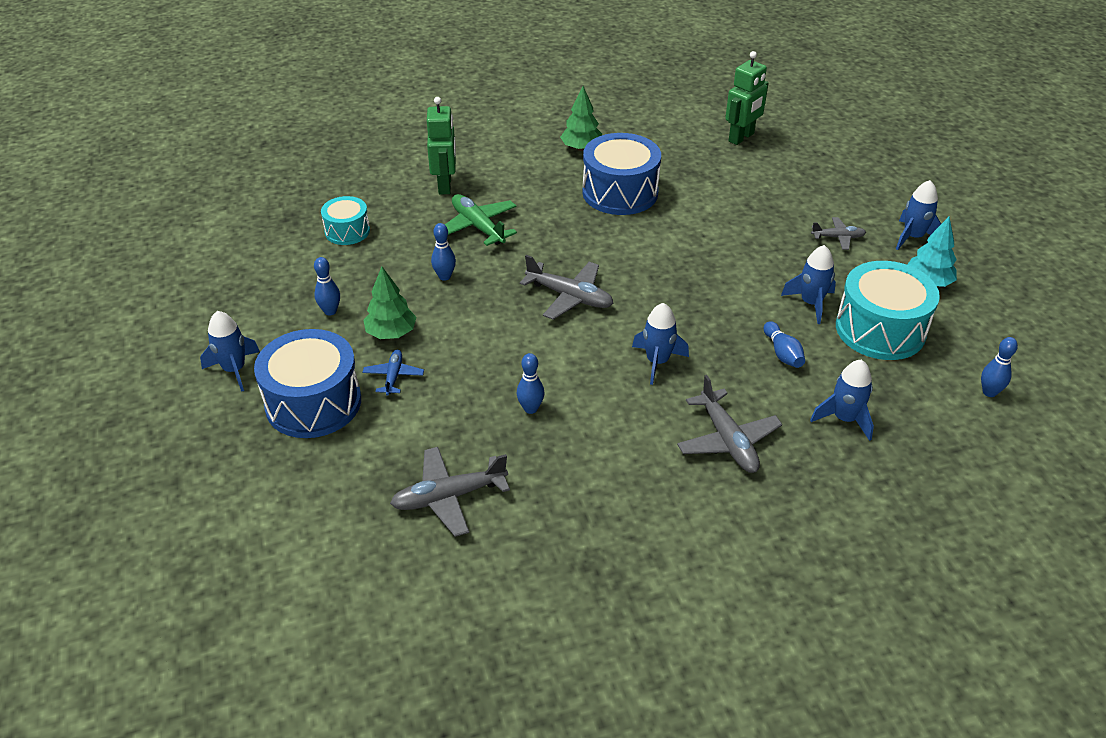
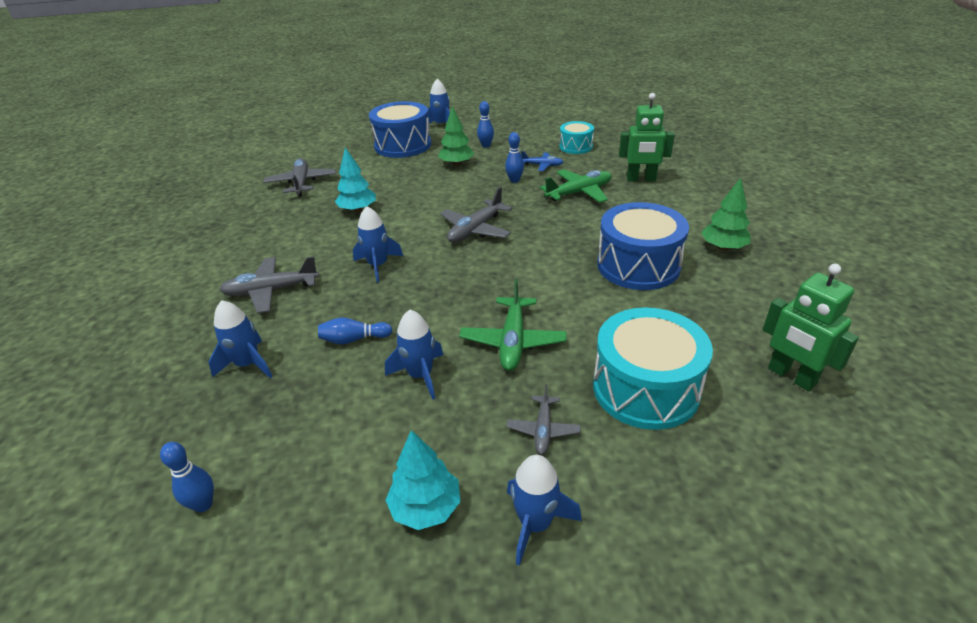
camera: 100 degrees right, 5 degrees down
blue plane [362,350,424,396] -> blue plane moved to [521,151,563,171]
blue bowling pin [517,353,544,414] -> turquoise tree [335,148,376,212]
turquoise drum [836,261,940,360] -> turquoise drum moved to [593,307,713,430]
none -> green plane [459,279,567,371]

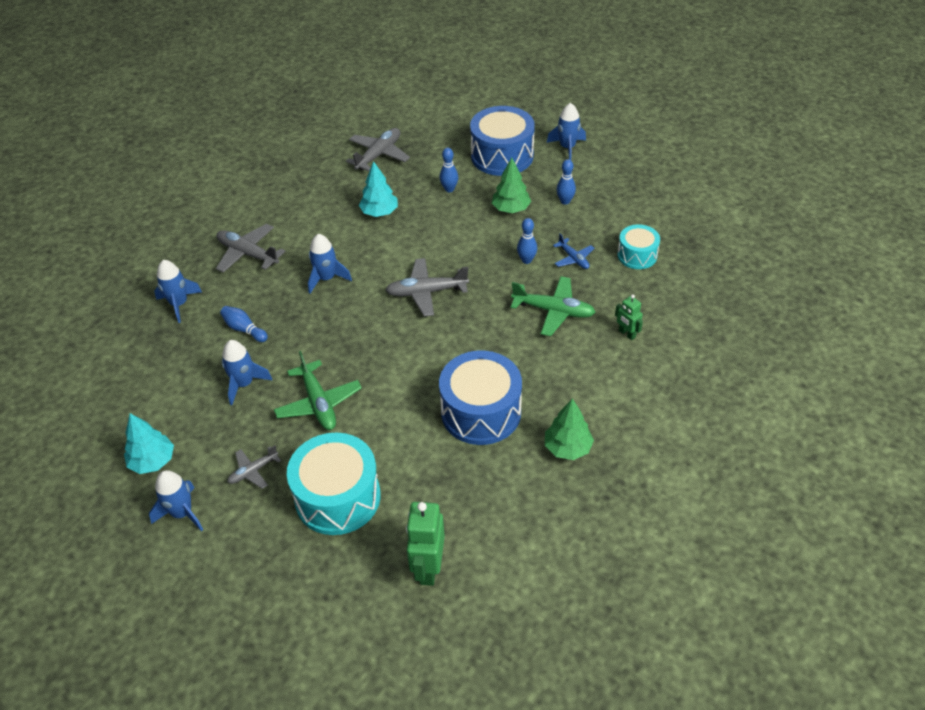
camera: 45 degrees right, 10 degrees up
blue bowling pin [160,442,214,512] -> blue bowling pin moved to [440,148,458,192]
green plane [459,279,567,371] -> green plane turned 75 degrees counterclockwise [274,351,362,430]
green robot [619,93,675,182] -> green robot [615,295,643,340], size x0.56

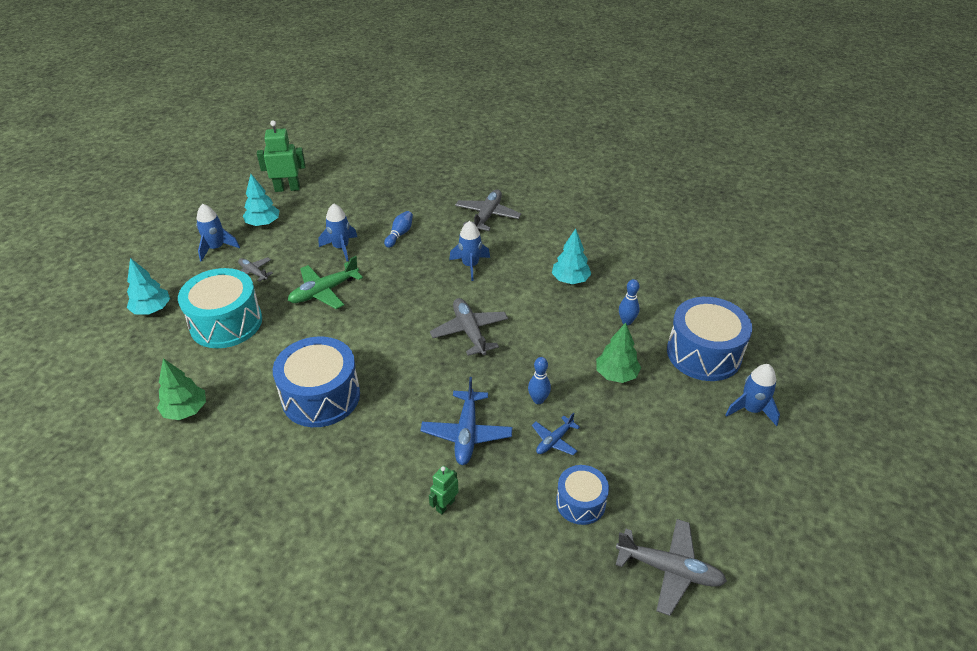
camera: 75 degrees right, 5 degrees down
blue rocket [154,260,202,323] -> none
grey plane [346,128,410,171] -> grey plane moved to [616,519,727,616]
green robot [406,502,445,586] -> green robot moved to [257,120,306,192]
green plane [511,276,596,336] -> blue plane [420,377,512,465]
green tree [545,398,594,460] -> green tree moved to [157,358,206,420]
blue bowling pin [556,159,576,205] -> none
turquoise drum [618,224,660,269] -> blue drum [556,465,609,525]
none -> turquoise tree [127,258,170,315]

